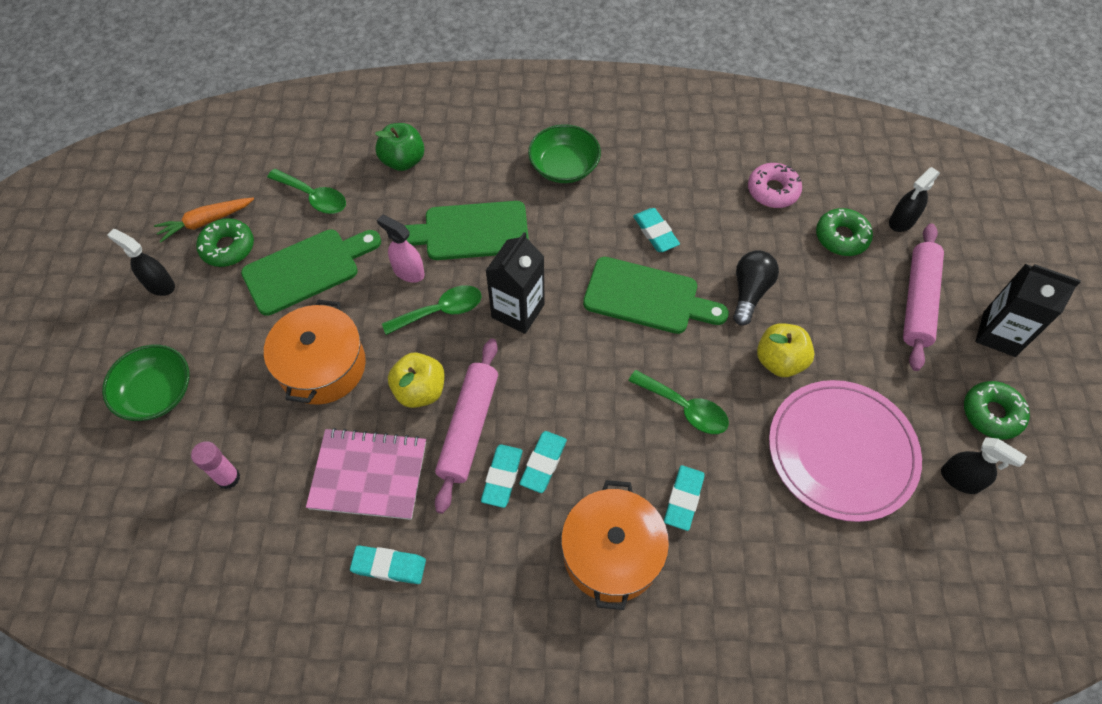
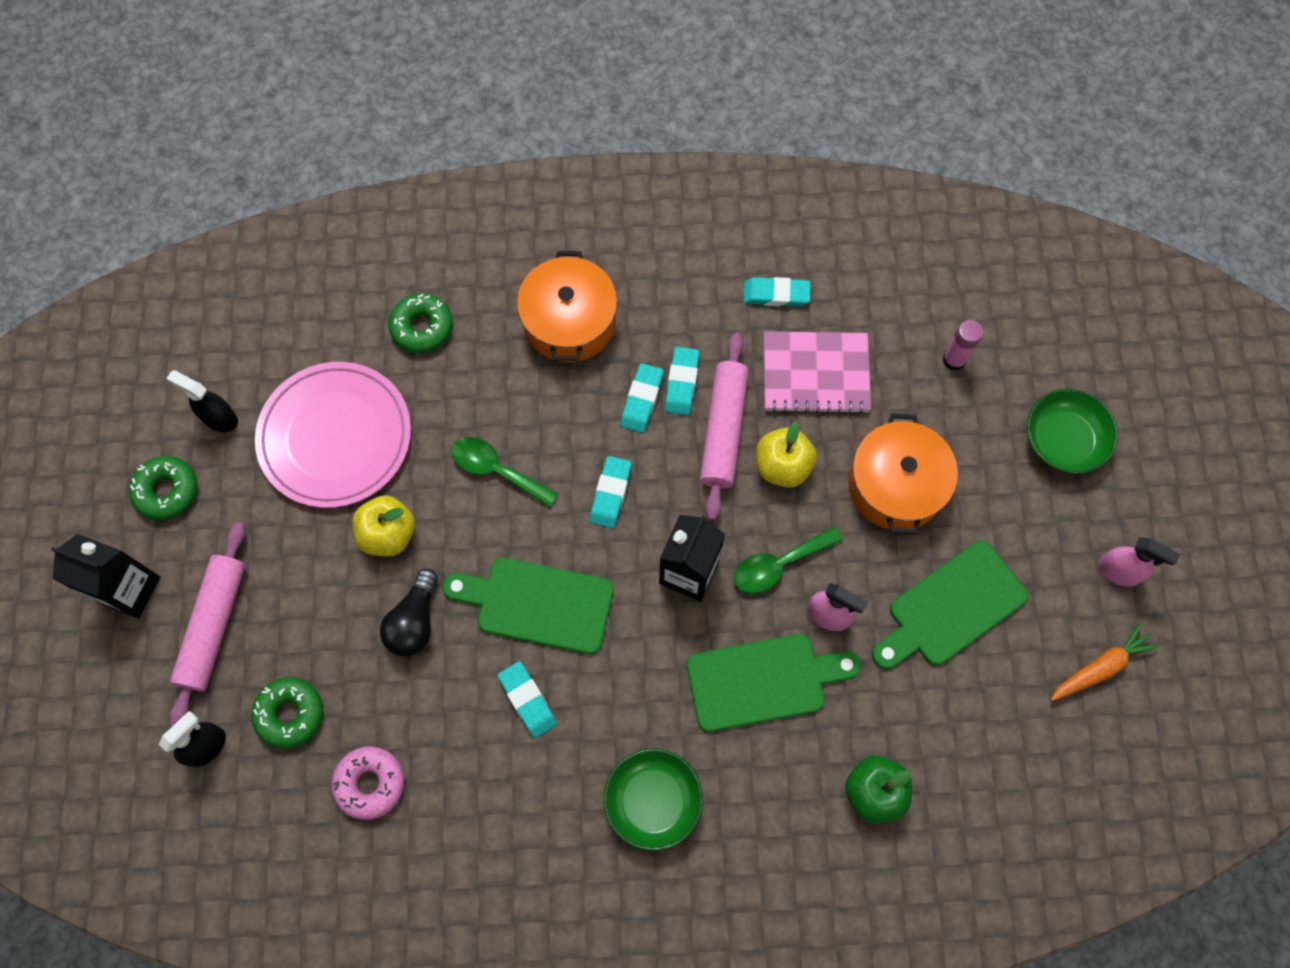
camera: 175 degrees right, 10 degrees up
black spray bottle [107,229,175,296] -> pink spray bottle [1098,537,1180,587]
green donut [196,218,254,267] -> green donut moved to [388,293,453,353]
green spoon [267,169,346,214] -> none
turquoise eraser [664,465,705,531] -> turquoise eraser moved to [590,456,632,528]

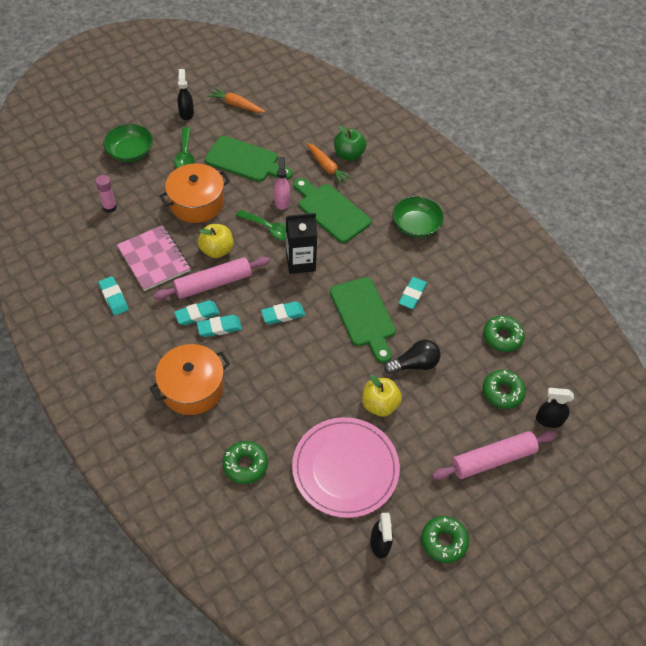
camera: 125 degrees left, 15 degrees down
black carton [51,534,160,619] -> none
pink donut [331,746,404,820] -> green donut [483,316,525,352]
green spoon [451,437,558,507] -> green spoon moved to [174,127,194,169]
pink spray bottle [1098,537,1180,587] -> black spray bottle [177,69,194,120]
none -> orange carrot [307,143,352,185]

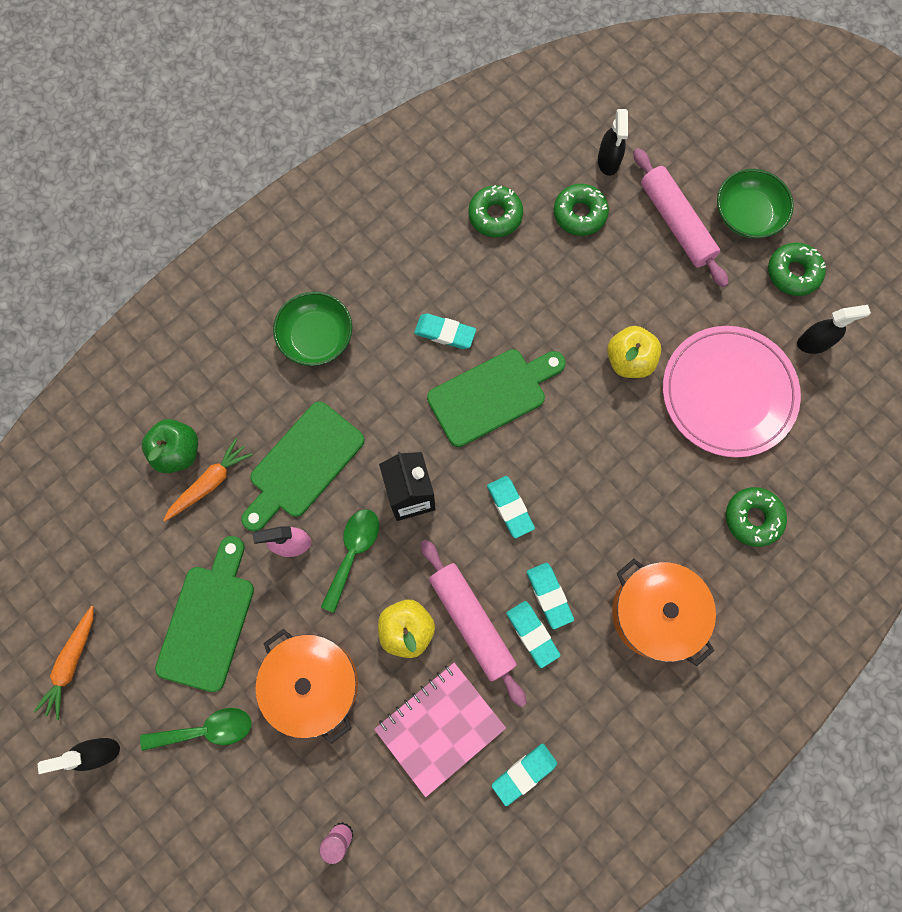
camera: 95 degrees left, 20 degrees up
green bowl [103,124,153,162] -> green bowl moved to [717,169,794,238]
black light bulb [384,340,441,374] -> none

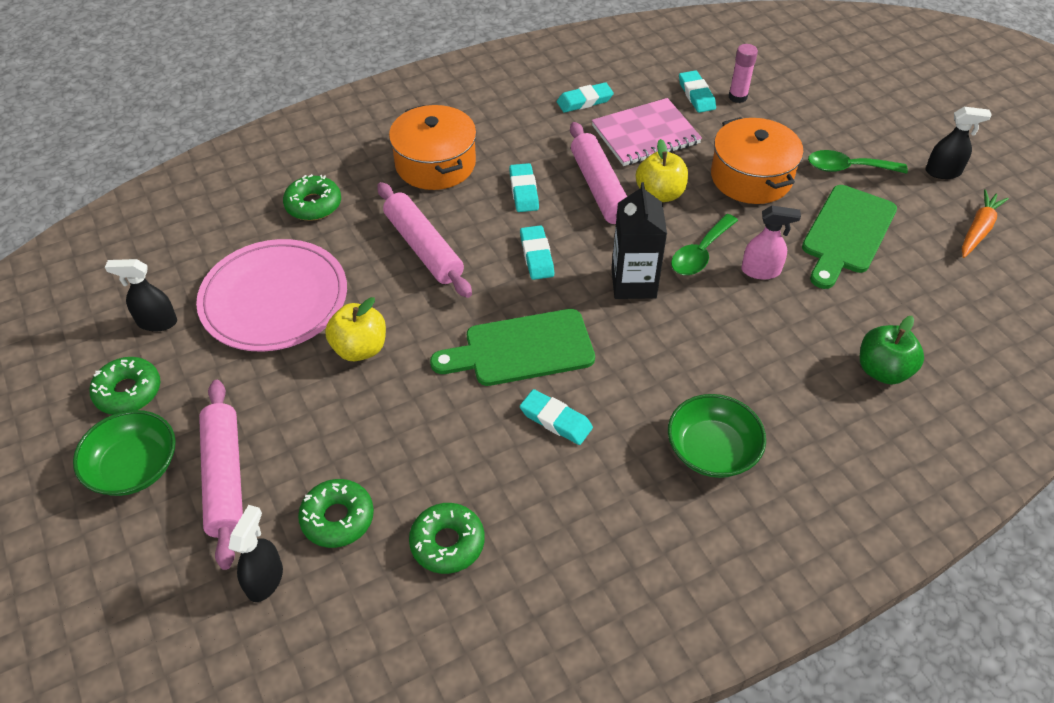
camera: 165 degrees left, 25 degrees down
orange carrot [163,438,253,522] -> none
green cutting board [241,401,364,532] -> none
turquoise eraser [506,601,561,668] -> turquoise eraser moved to [679,70,716,113]
none -> pink rolling pin [377,182,472,298]

